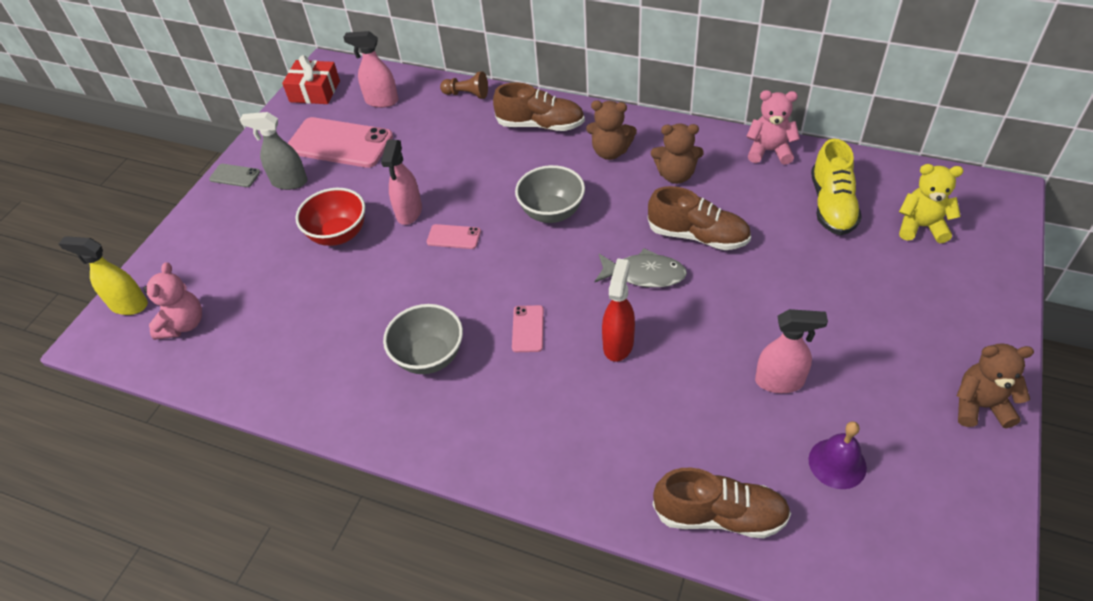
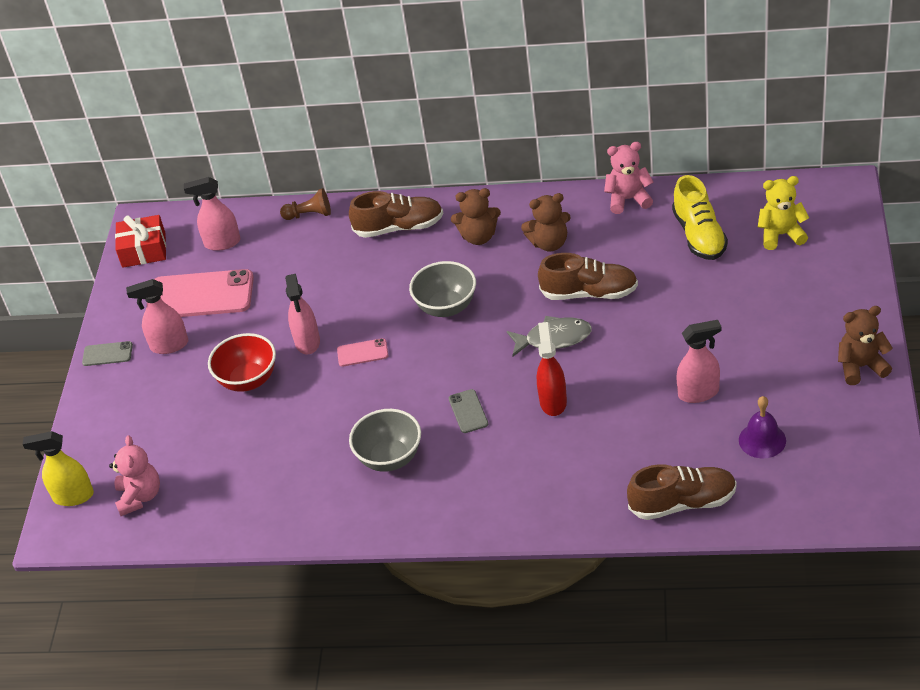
camera: 15 degrees left, 5 degrees down
grey spray bottle [240,112,308,190] -> pink spray bottle [126,279,188,354]
pink phone [512,305,544,352] -> grey phone [449,389,488,433]

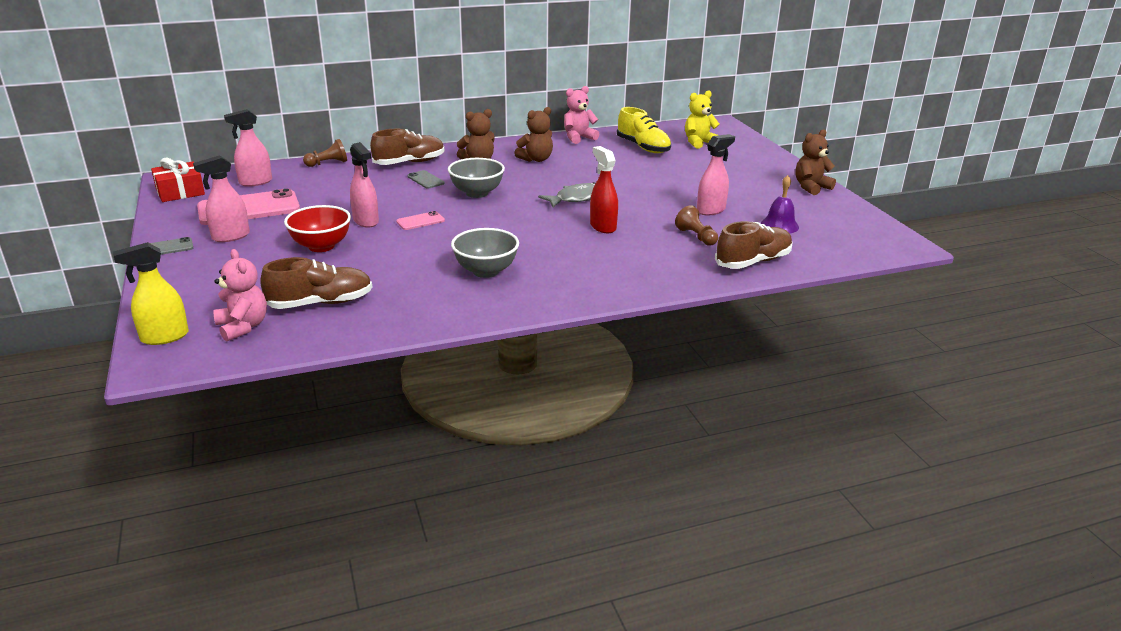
camera: 30 degrees left, 15 degrees down
grey phone [449,389,488,433] -> grey phone moved to [407,170,445,188]
brown shoe [538,253,638,300] -> brown shoe moved to [260,257,372,309]
none -> brown pawn [675,205,718,246]

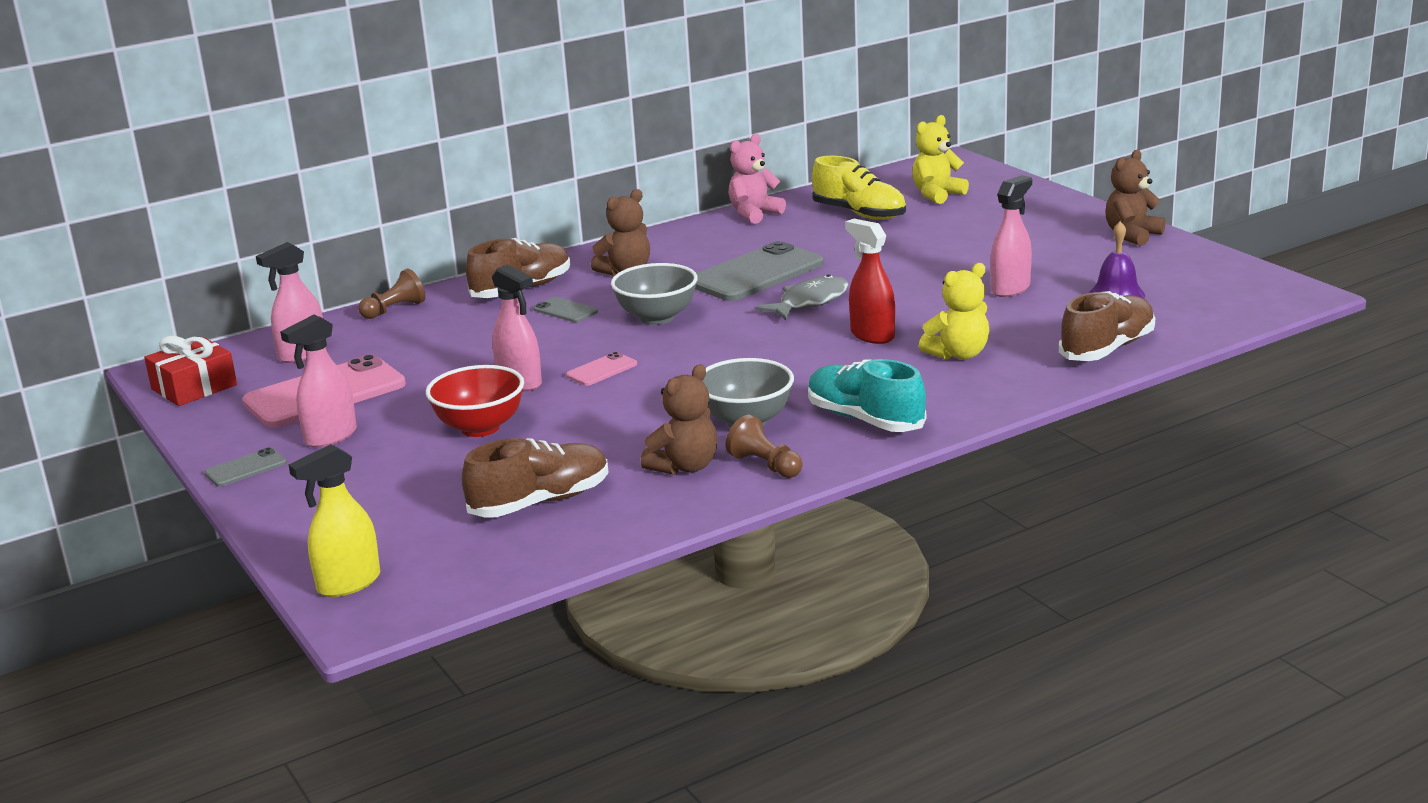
camera: 10 degrees left, 5 degrees down
pink teddy bear [213,249,267,342] -> none
brown teddy bear [514,107,553,162] -> brown teddy bear moved to [641,364,717,475]
brown pawn [675,205,718,246] -> brown pawn moved to [726,415,803,478]
none -> grey phone [695,241,824,301]
none -> turquoise shoe [808,359,926,432]
none -> yellow teddy bear [919,263,989,360]

